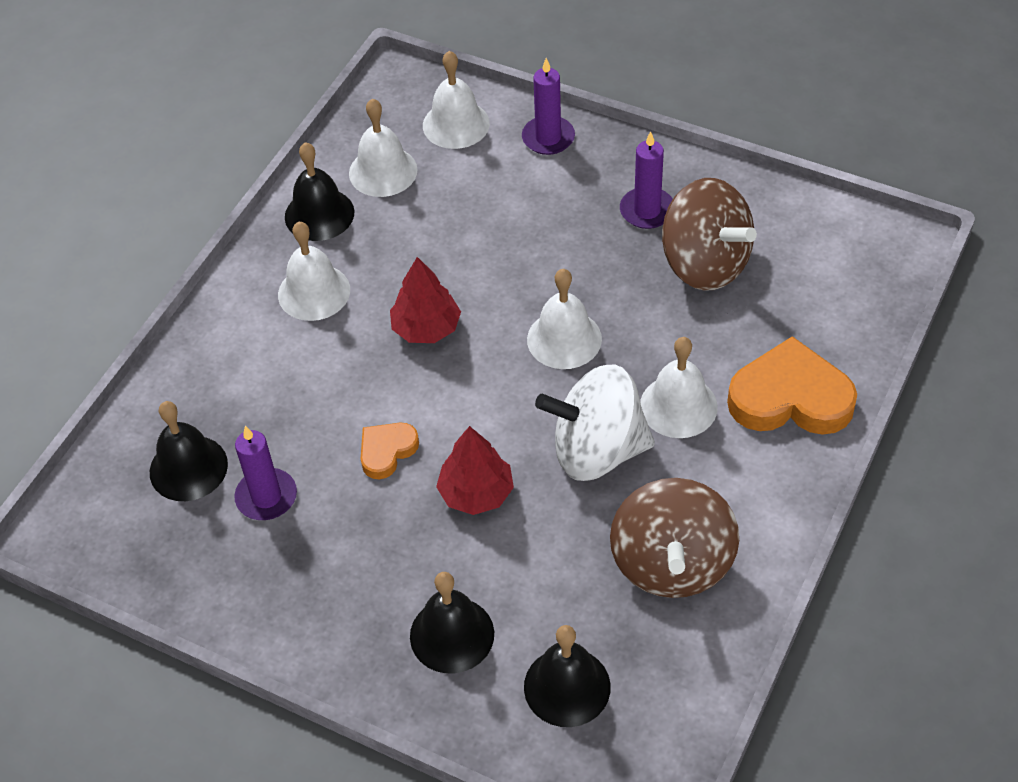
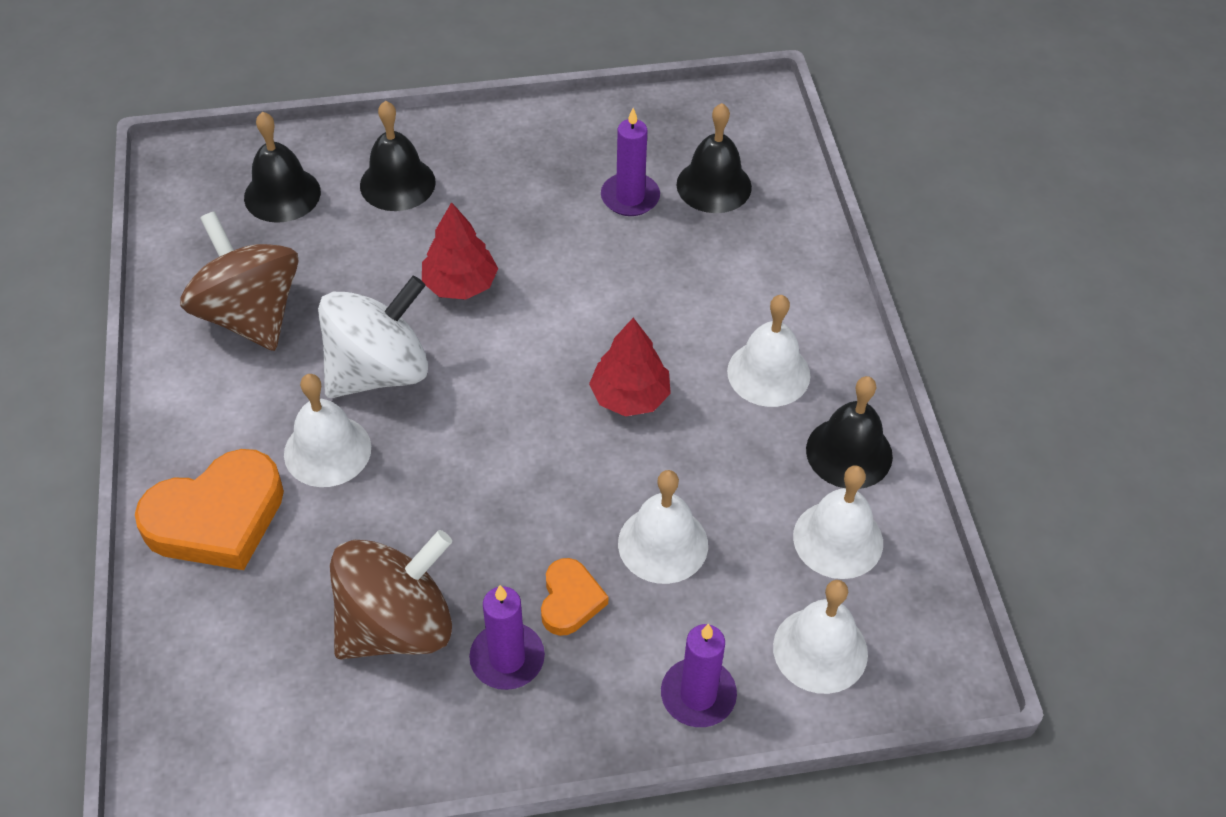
camera: 140 degrees right, 0 degrees up
orange heart [361,423,419,479] -> orange heart moved to [541,558,608,636]
white bell [527,269,602,369] -> white bell moved to [618,470,708,584]
brown spinning top [662,178,757,291] -> brown spinning top turned 135 degrees clockwise [330,530,452,659]

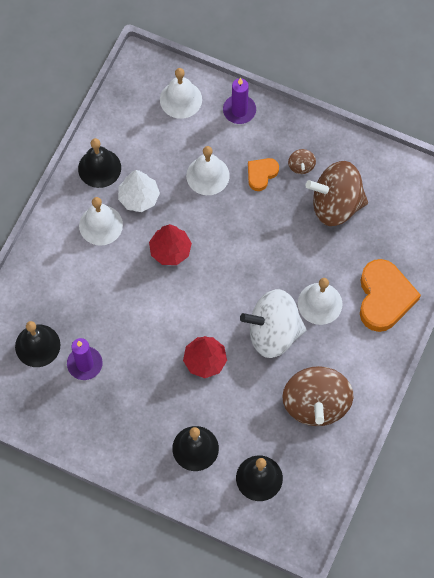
camera: 145 degrees left, 15 degrees up
orange heart [135,449,284,570] -> orange heart turned 90 degrees clockwise [360,259,421,332]
purple candle [469,585,545,690] -> brown spinning top [288,149,316,174]
white bell [793,466,883,579] -> none
none -> white tree [118,170,160,212]

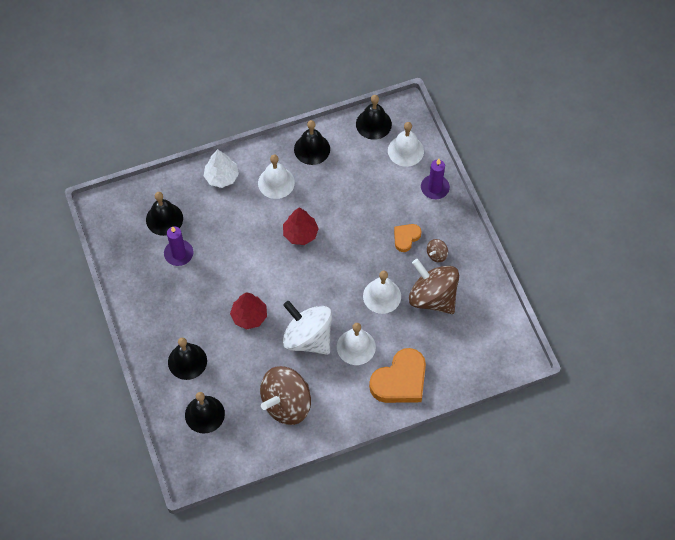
camera: 45 degrees right, 5 degrees down
white tree [118,170,160,212] -> white tree moved to [204,149,239,188]
white bell [186,146,230,195] -> white bell moved to [363,271,401,314]
orange heart [248,158,279,191] -> orange heart turned 45 degrees counterclockwise [394,224,421,252]
none -> black bell [356,95,392,140]

